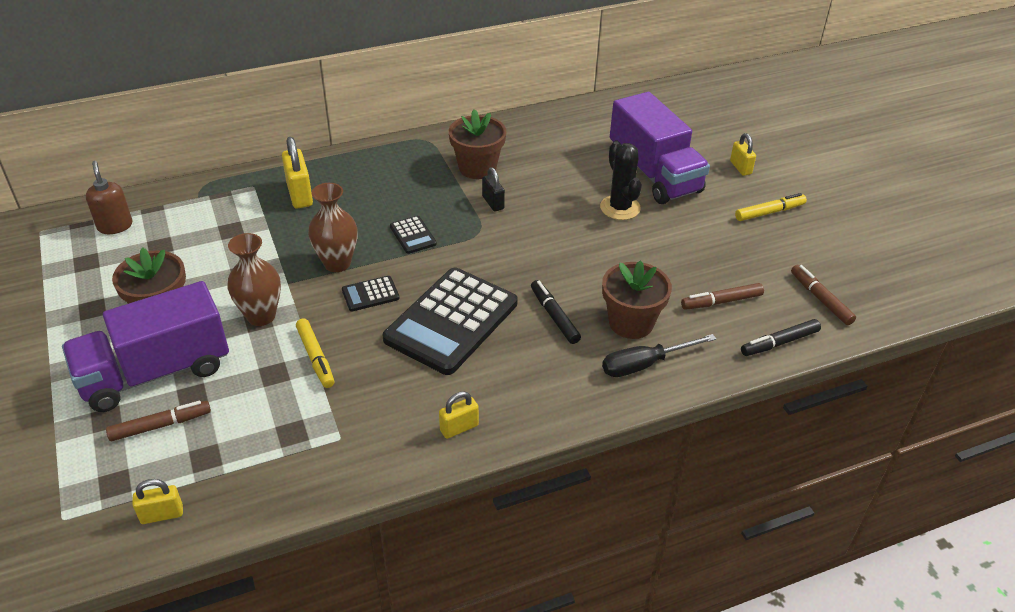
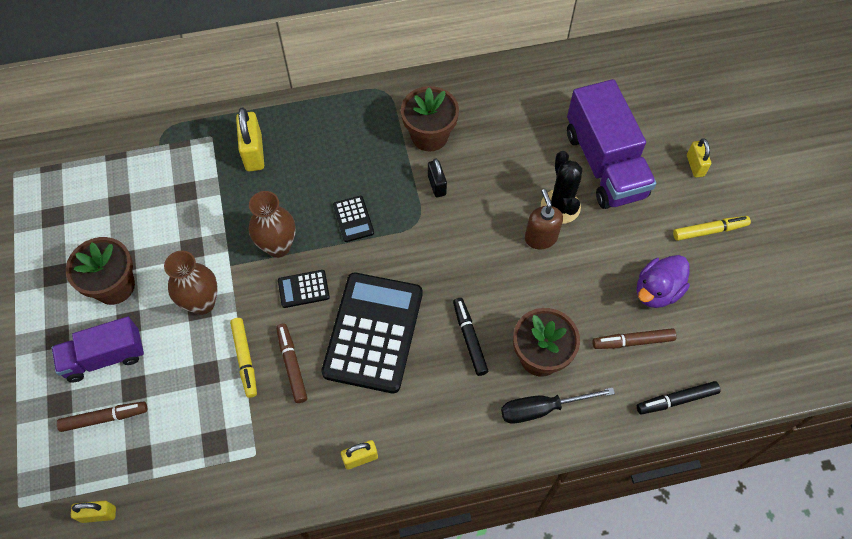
camera: 10 degrees right, 20 degrees up
purple truck [62,281,229,412] -> purple truck [51,317,144,383], size x0.63
brown soap dispenser [86,161,132,234] -> brown soap dispenser moved to [525,189,563,249]
black calculator [383,268,518,375] -> black calculator turned 150 degrees clockwise [321,273,423,393]
brown marker [791,265,856,325] -> brown marker moved to [276,323,307,403]
none -> purple duck [637,255,690,308]

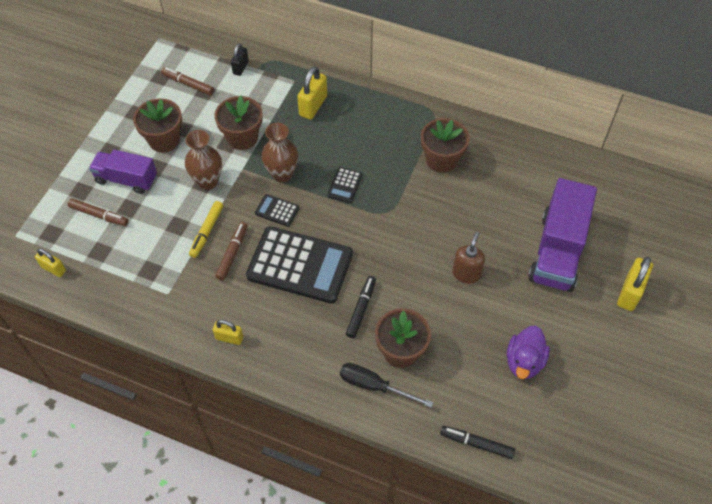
camera: 35 degrees right, 5 degrees down
black calculator [321,273,423,393] -> black calculator turned 60 degrees clockwise [246,226,353,304]
black padlock [428,159,447,198] -> black padlock moved to [231,43,249,76]
black cactus [541,151,582,224] -> none
brown marker [593,328,677,349] -> brown marker moved to [161,67,214,95]
purple duck [637,255,690,308] -> purple duck turned 60 degrees counterclockwise [507,326,550,379]
yellow marker [673,216,751,241] -> none
yellow padlock [687,138,711,178] -> yellow padlock [617,257,653,311], size x1.60
none -> brown flower pot [214,96,263,150]

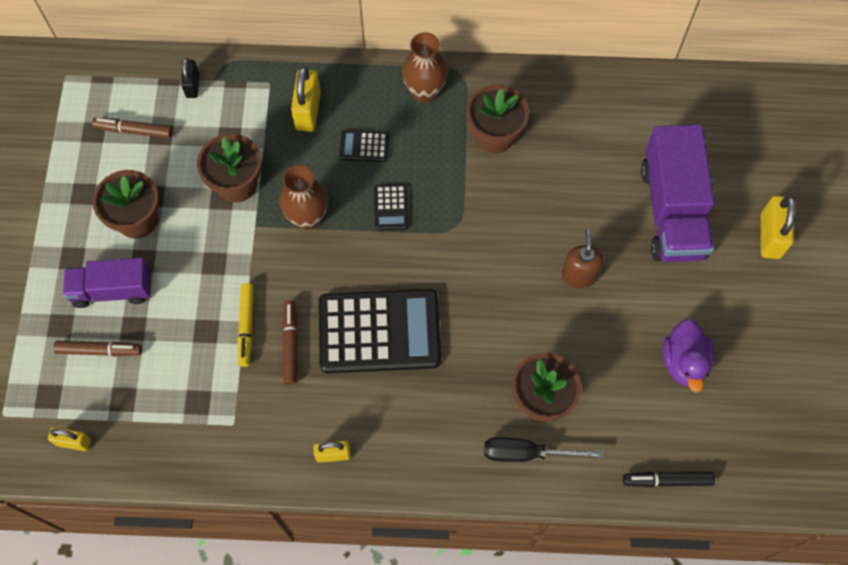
camera: 20 degrees left, 10 degrees up
brown vase [185,130,222,190] -> brown vase moved to [402,32,448,103]
black calculator [255,194,299,227] -> black calculator moved to [340,130,389,162]
black marker [346,276,376,338] -> none

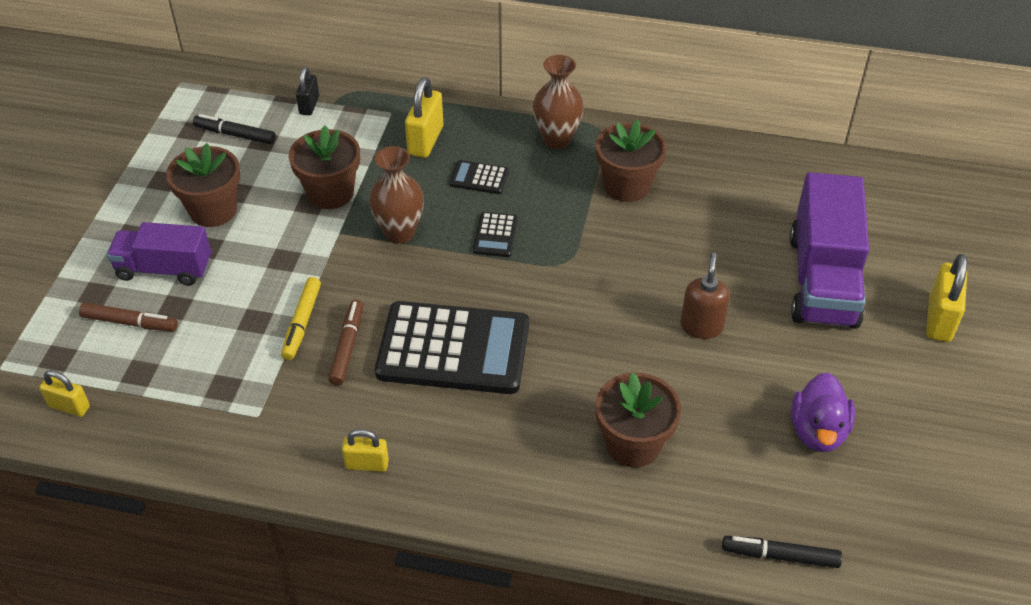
camera: 10 degrees right, 20 degrees down
brown marker [92,118,172,138] -> black marker [193,114,276,144]
black screwdriver [484,437,604,462] -> none

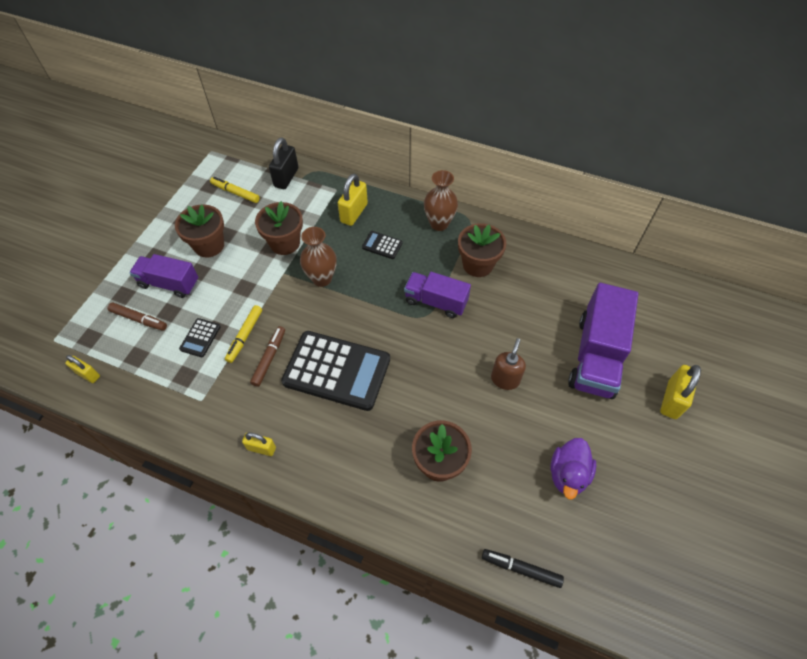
camera: 10 degrees right, 10 degrees up
black marker [193,114,276,144] -> yellow marker [210,177,260,203]
black padlock [296,67,319,115] -> black padlock [269,138,299,189], size x1.60
black calculator [473,212,518,257] -> black calculator moved to [179,318,221,357]
none -> purple truck [404,272,471,318]

